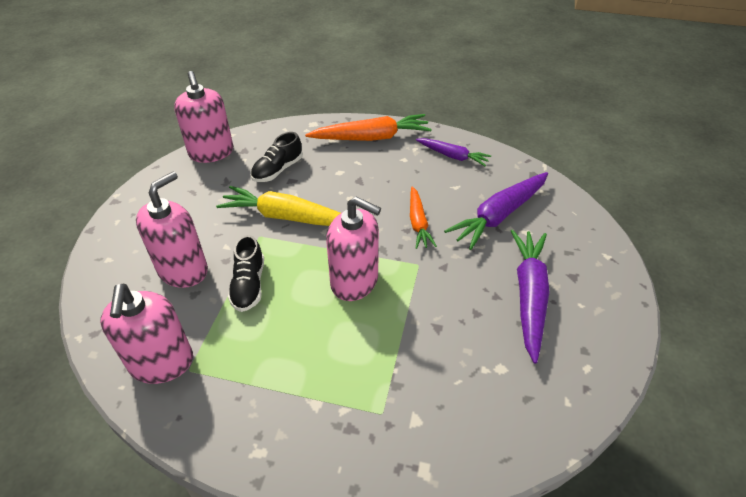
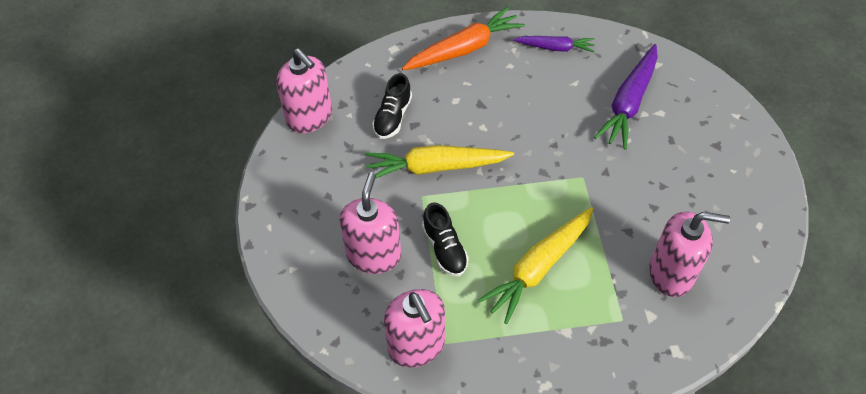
camera: 20 degrees left, 10 degrees up
pink soap dispenser [326,197,381,301] -> pink soap dispenser moved to [649,212,730,297]
orange carrot [410,186,437,249] -> none
purple carrot [511,230,549,364] -> none
none -> yellow carrot [478,207,594,324]

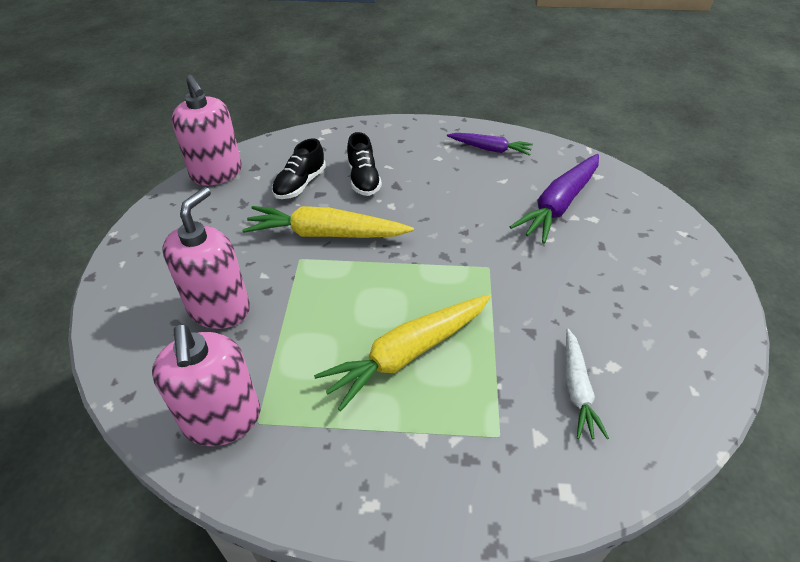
camera: 10 degrees right, 10 degrees down
orange carrot [402,7,525,70] -> none
black shoe [422,202,469,276] -> black shoe moved to [347,132,382,196]
pink soap dispenser [649,212,730,297] -> white carrot [566,329,609,439]

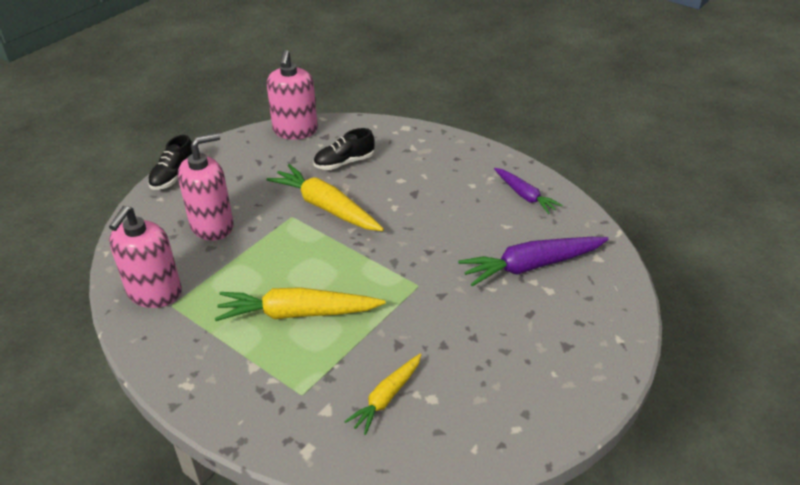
camera: 35 degrees right, 5 degrees down
black shoe [347,132,382,196] -> black shoe moved to [148,135,192,190]
white carrot [566,329,609,439] -> yellow carrot [344,354,421,435]

